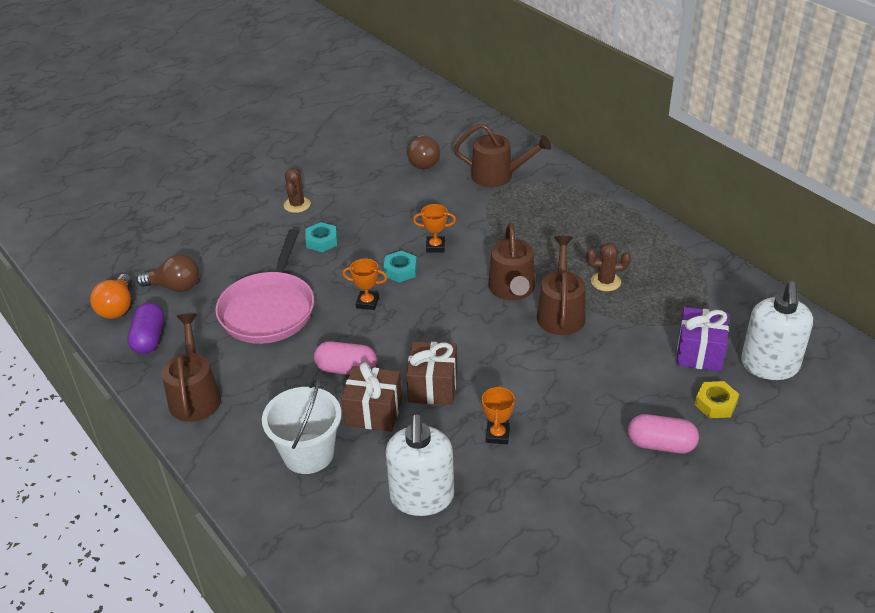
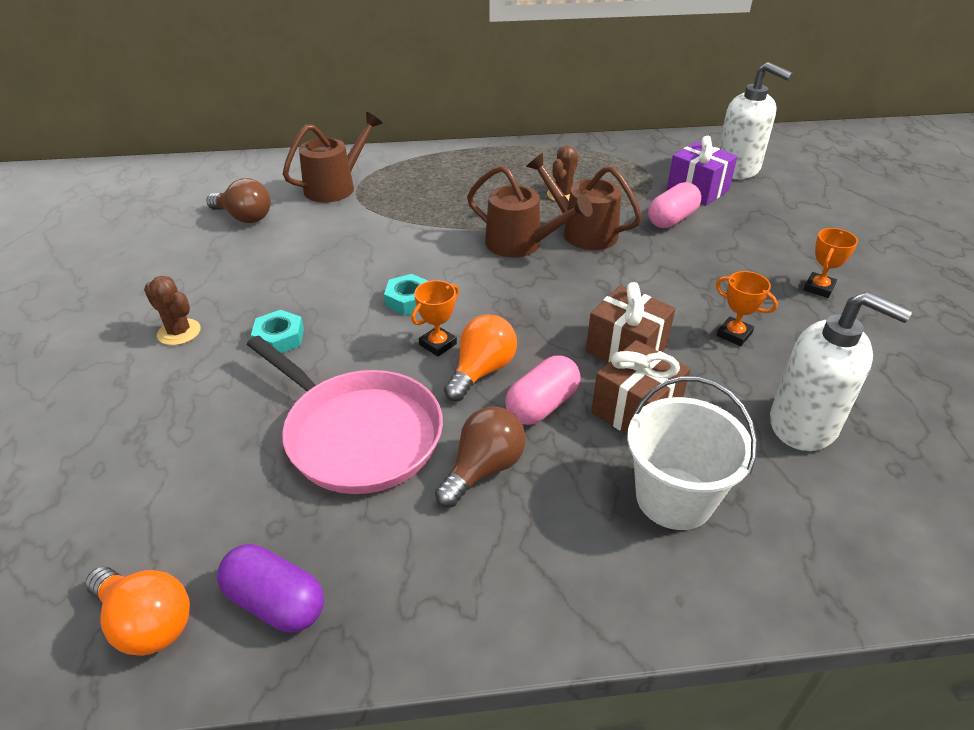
camera: 60 degrees left, 0 degrees up
brown light bulb [136,254,199,292] -> brown light bulb moved to [435,406,526,507]
brown watering can [162,313,221,422] -> none
orange trophy [413,204,456,253] -> orange trophy moved to [804,228,858,298]
pink capsule [628,414,699,453] -> pink capsule moved to [648,182,701,228]
yellow nut [695,381,739,418] -> none
none -> orange light bulb [444,315,517,401]

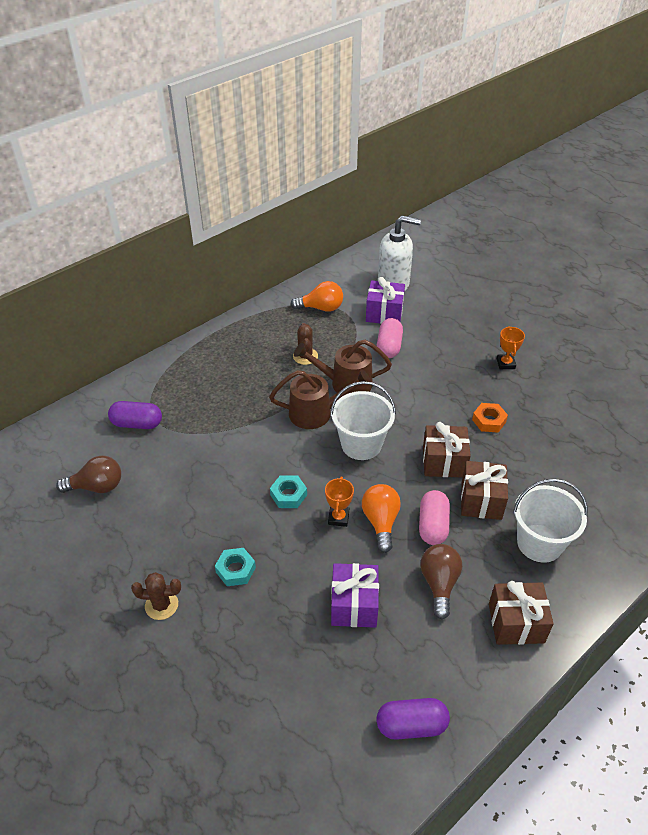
camera: 35 degrees left, 5 degrees up
orange light bulb [85,566,190,656] -> orange light bulb moved to [291,281,343,312]
pink pan [247,336,443,494] -> purple gift [331,563,379,628]
brown watering can [283,112,383,202] -> purple capsule [108,401,162,429]
orange trophy [716,271,778,346] -> orange nut [472,403,508,433]
white soap dispenser [770,291,912,451] -> none
none -> white bucket [330,381,396,460]
none -> brown gift [489,581,554,645]

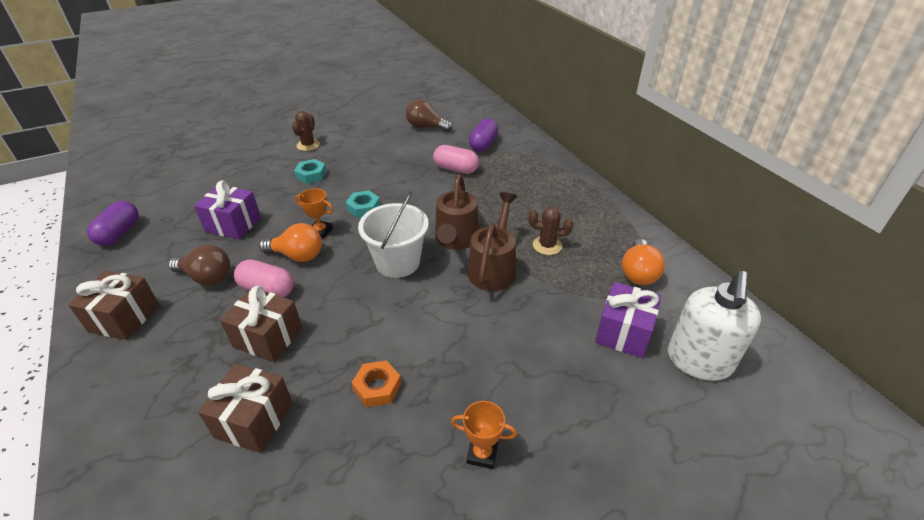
camera: 105 degrees right, 5 degrees down
brown light bulb [56,455,121,493] -> brown light bulb turned 105 degrees clockwise [406,99,452,132]
pink capsule [377,318,403,358] -> pink capsule moved to [433,145,479,174]
brown gift [423,422,471,478] -> brown gift moved to [198,364,293,453]
white bucket [513,479,588,563] -> none

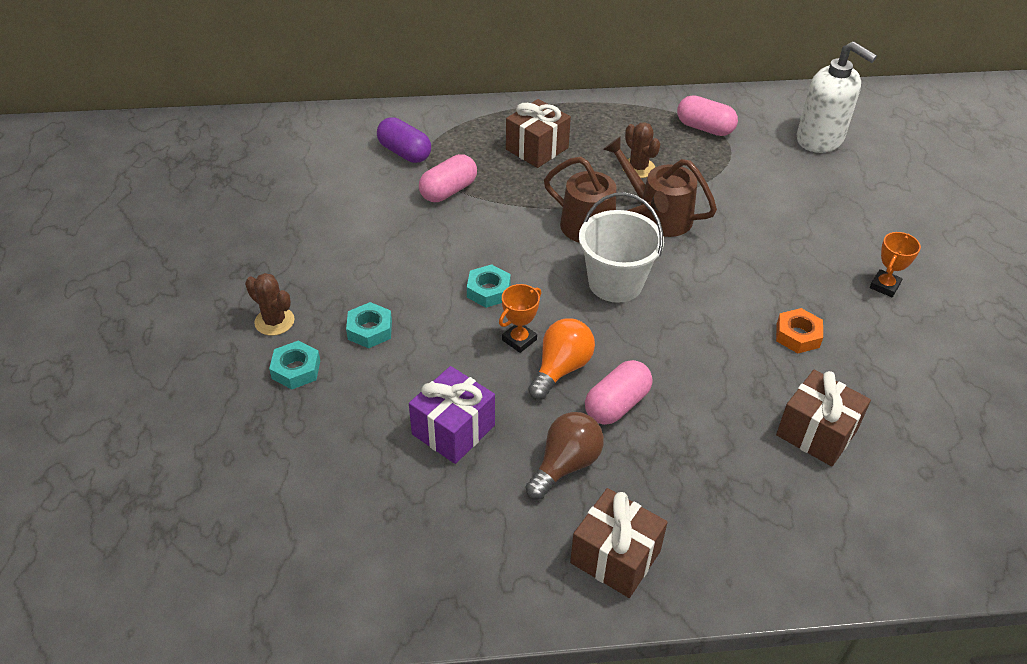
camera: 70 degrees left, 5 degrees up
purple capsule [87,201,139,246] -> none
brown gift [220,286,302,362] -> brown gift moved to [506,99,571,168]
brown light bulb [406,99,452,132] -> none
brown cactus [529,206,573,255] -> brown cactus turned 60 degrees counterclockwise [623,122,660,178]
purple gift [595,282,662,358] -> none
orange light bulb [622,239,665,285] -> pink capsule [677,95,738,136]
none -> turquoise nut [269,340,320,389]

